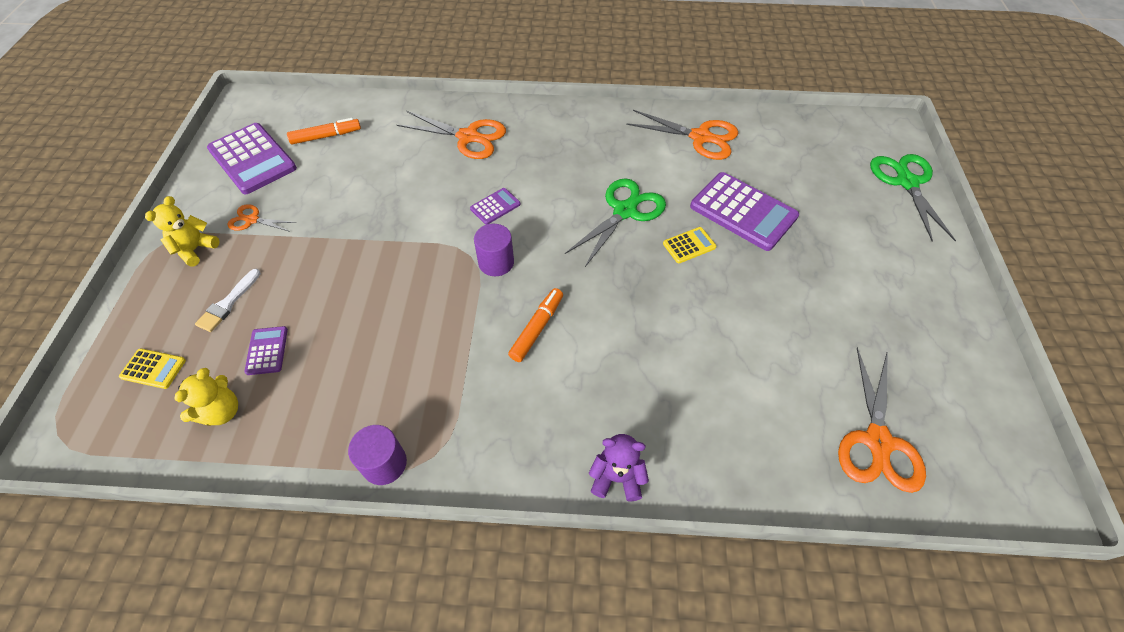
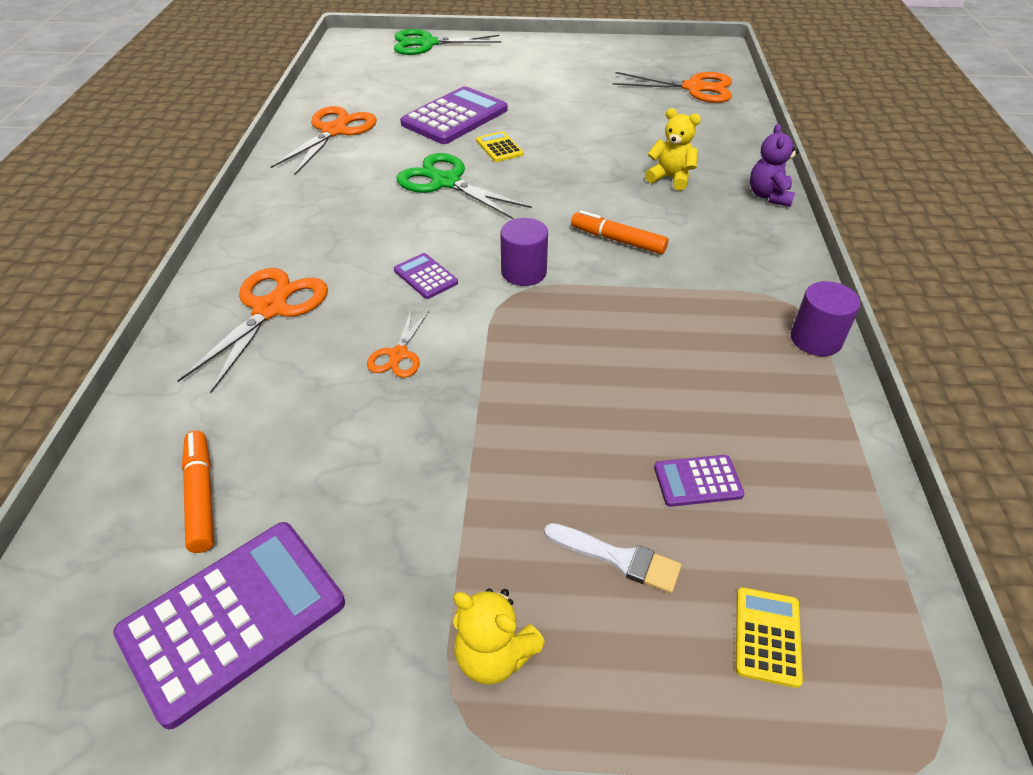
camera: 90 degrees left, 10 degrees down
yellow teddy bear [175,368,238,426] -> yellow teddy bear moved to [645,108,701,191]
orange scissors [227,204,297,232] -> orange scissors moved to [367,309,429,378]

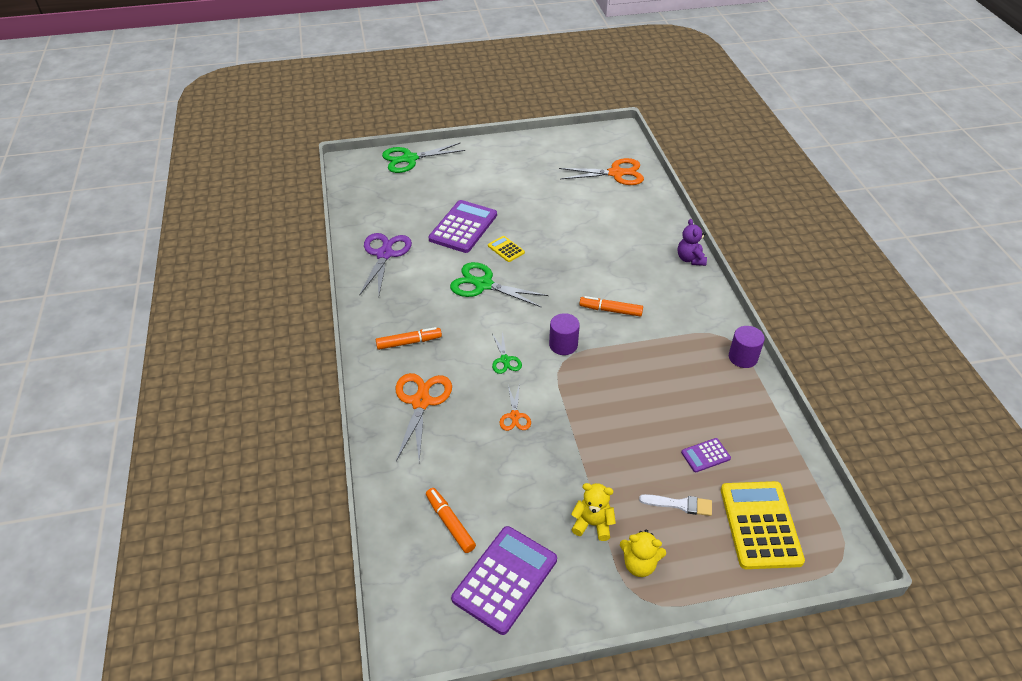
camera: 15 degrees left, 0 degrees up
orange scissors [271,106,377,175] -> purple scissors [360,233,412,295]
purple calculator [394,253,458,299] -> green scissors [492,331,522,374]
yellow teddy bear [645,108,701,191] -> yellow teddy bear moved to [571,483,616,541]
yellow calculator [736,587,803,688] -> yellow calculator [721,481,805,569], size x2.09
none -> orange marker [376,327,442,350]

